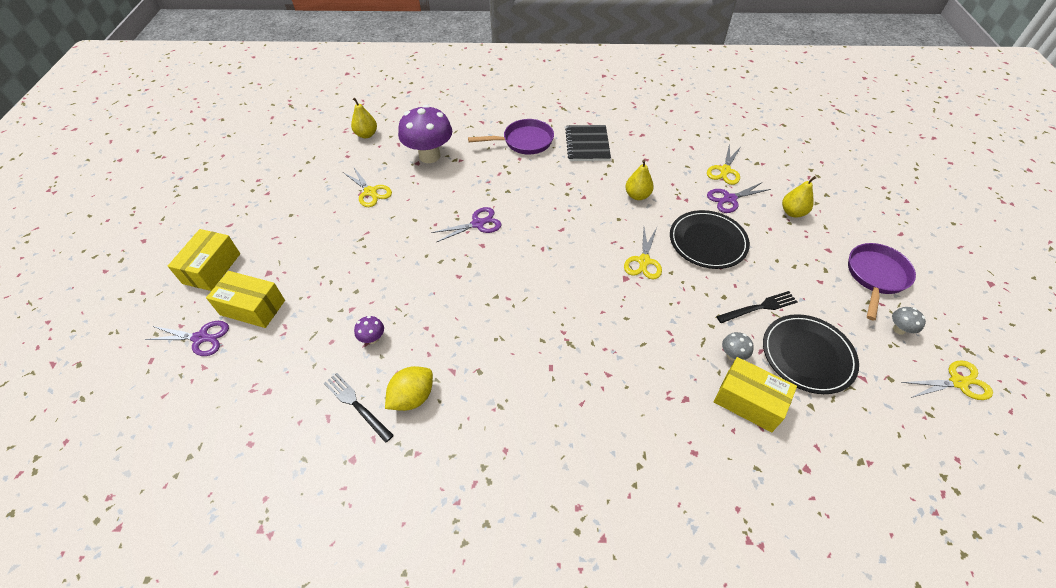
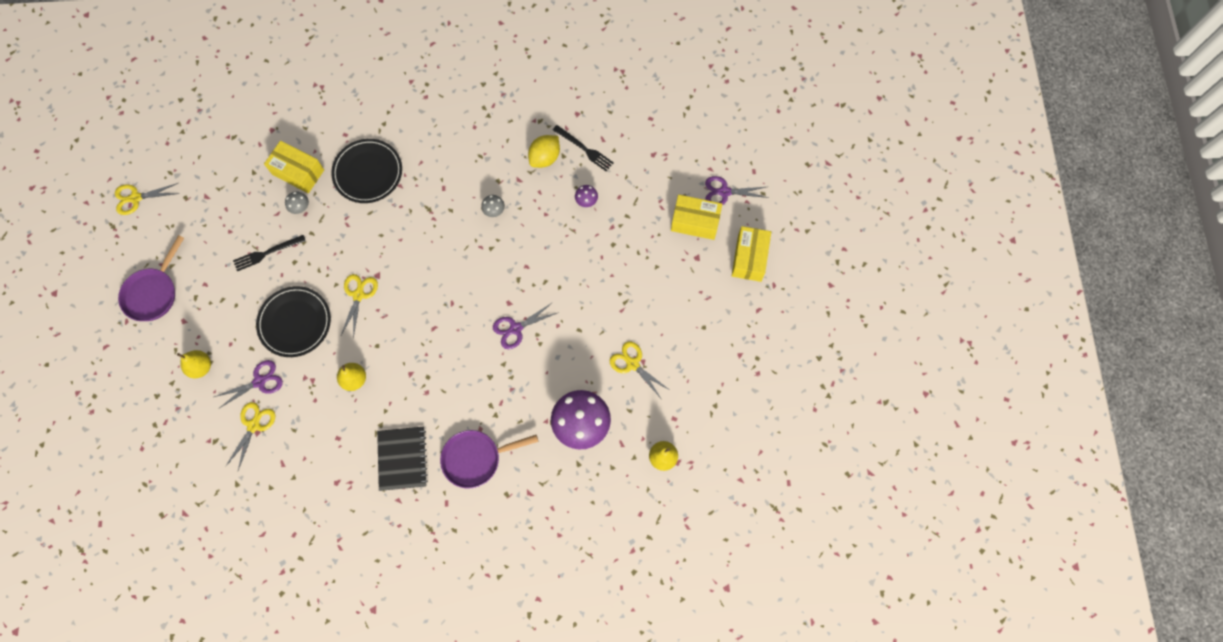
camera: 175 degrees right, 20 degrees up
black plate [763,314,859,394] -> black plate moved to [331,139,402,203]
grey mushroom [892,307,926,335] -> grey mushroom moved to [481,195,505,217]

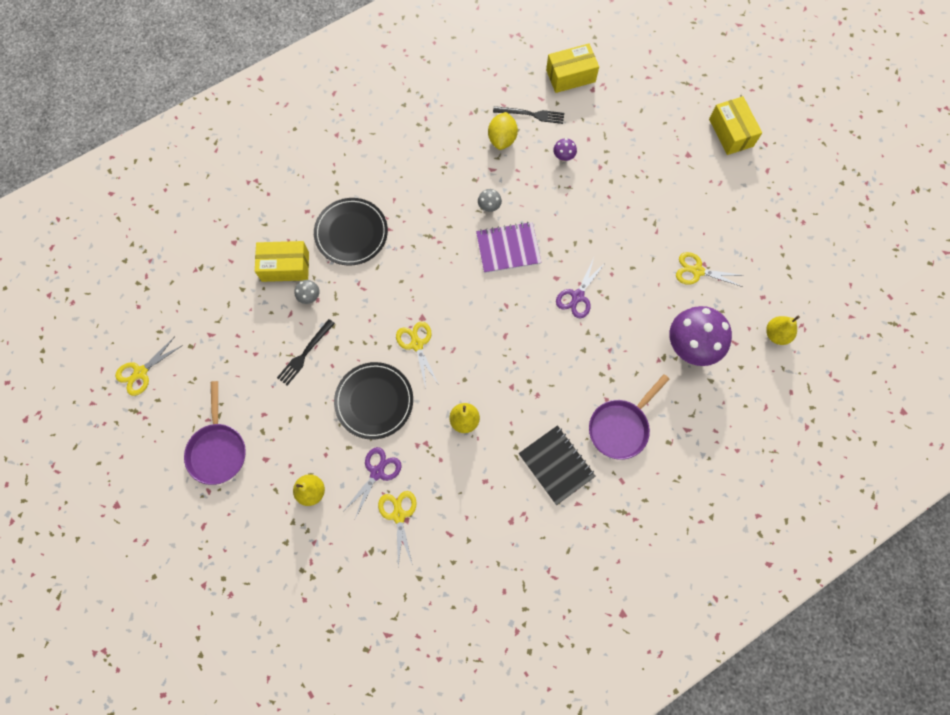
camera: 30 degrees left, 0 degrees up
yellow box [671,195,722,240] -> yellow box moved to [546,44,599,93]
purple scissors [705,176,769,205] -> none
none -> purple notebook [476,222,541,273]

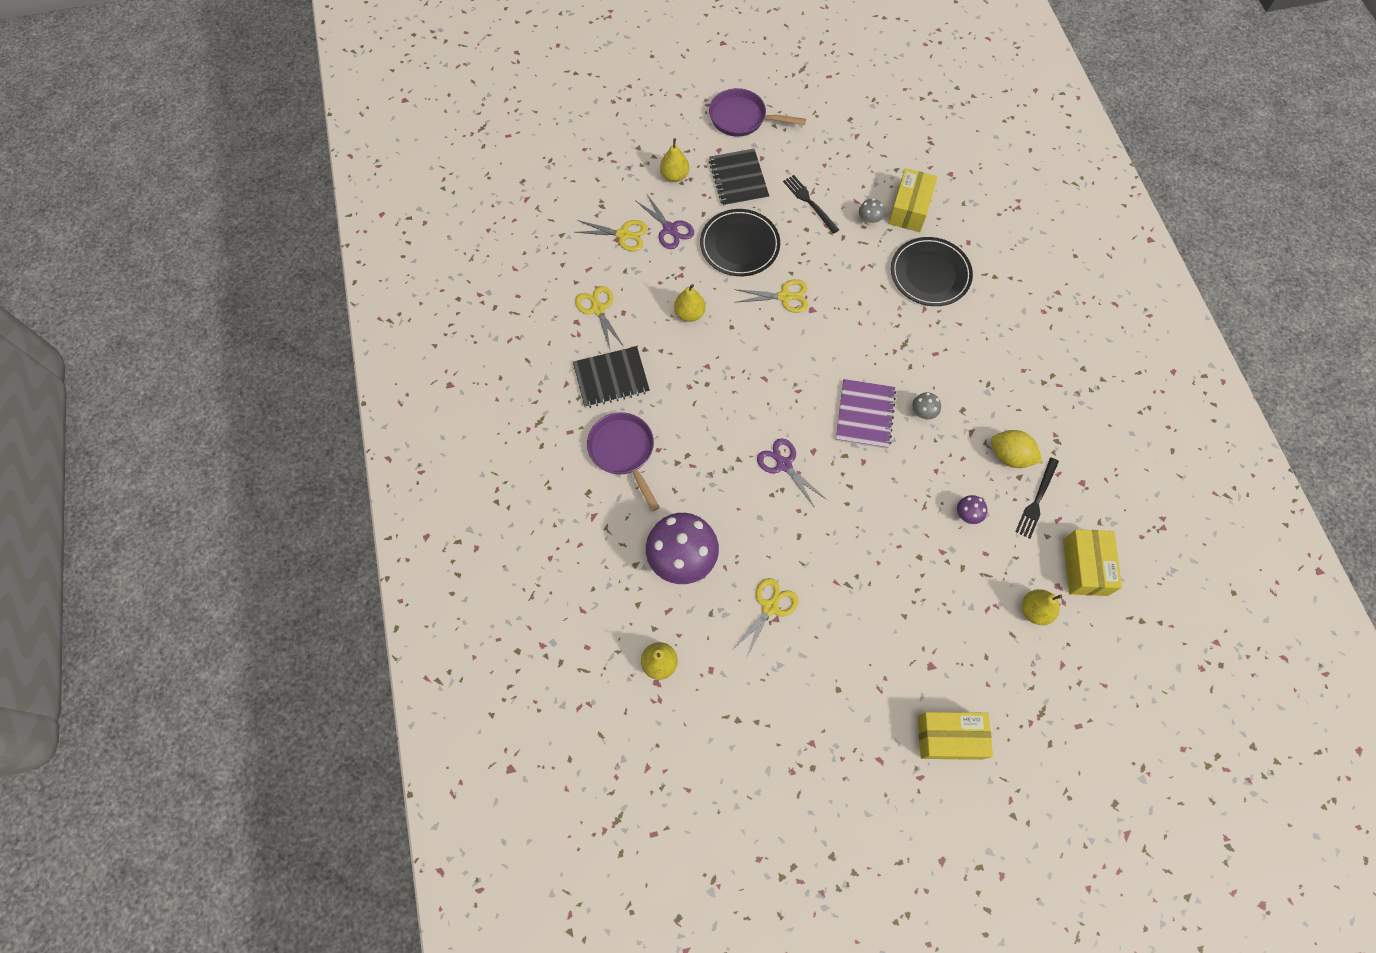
camera: 110 degrees right, 5 degrees down
yellow scissors [115,336,183,396] -> yellow scissors moved to [575,286,624,349]
none -> black notebook [709,149,769,207]
none -> yellow pear [1022,589,1062,625]

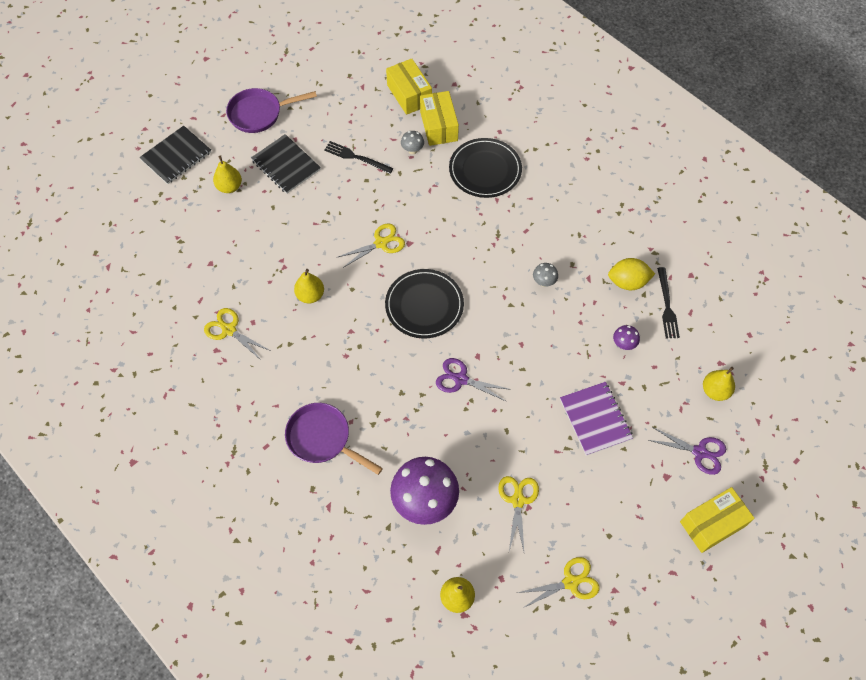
camera: 30 degrees left, 5 degrees down
black notebook [573,346,650,408] -> black notebook moved to [139,126,211,184]
yellow scissors [574,220,647,251] -> yellow scissors moved to [518,557,599,608]
purple scissors [635,193,694,249] -> purple scissors moved to [648,427,726,475]
black plate [700,209,780,276] -> black plate moved to [385,269,464,339]
purple notebook [836,379,896,449] -> purple notebook moved to [560,382,633,456]
yellow box [1063,529,1122,596] -> yellow box moved to [386,58,432,115]

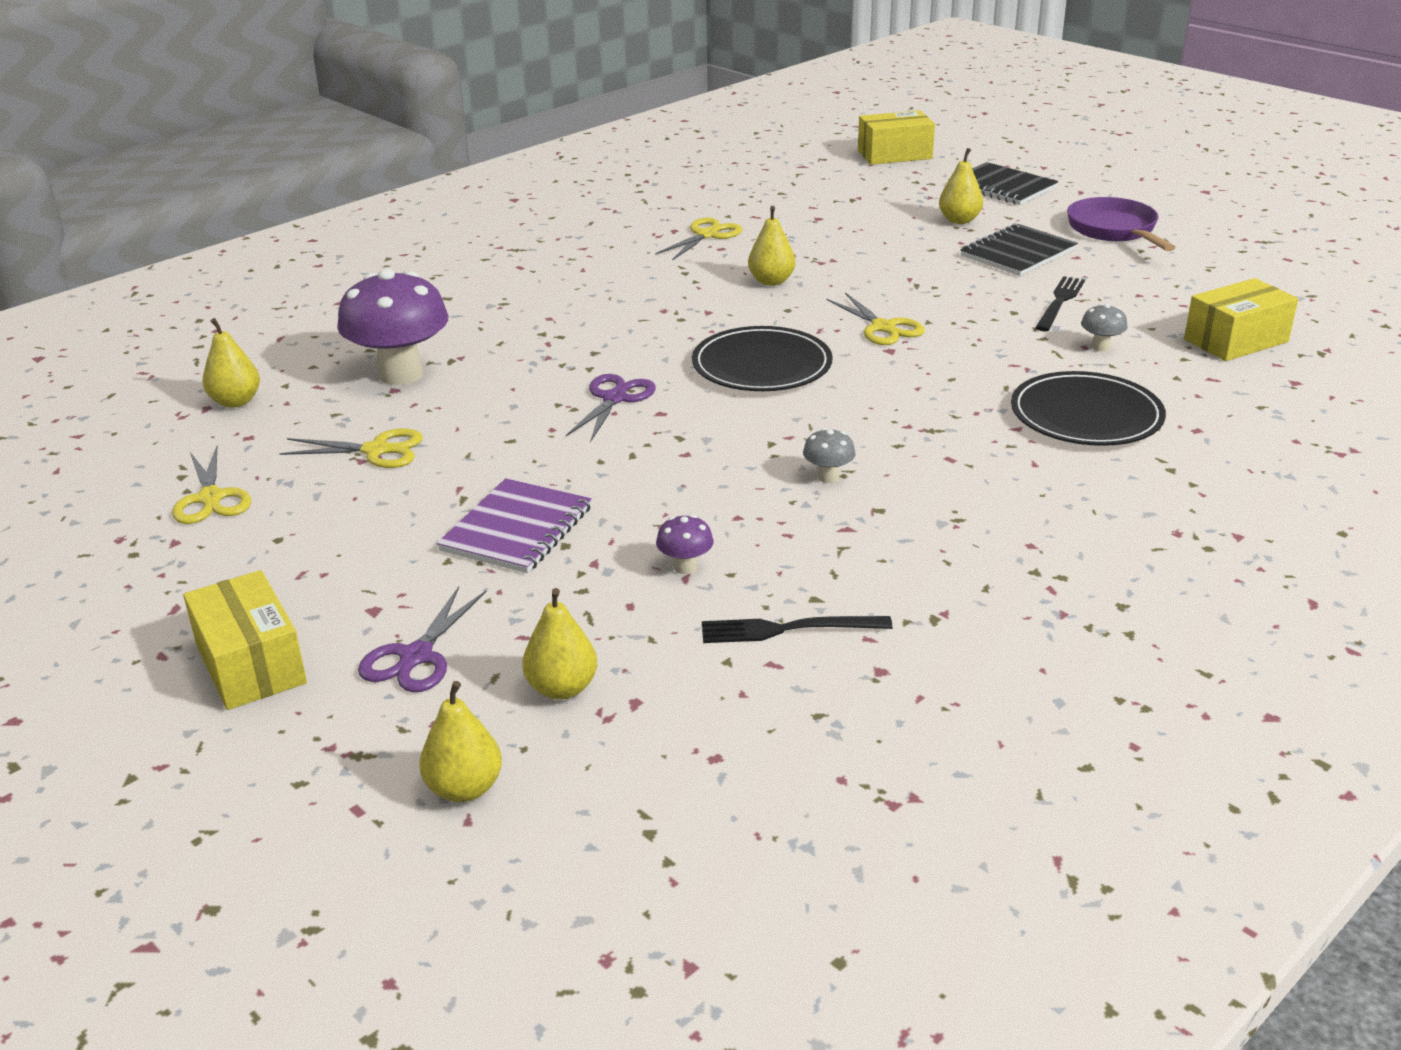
camera: 90 degrees right, 30 degrees down
purple pan [285,403,383,475] -> none
yellow box [420,91,459,146] -> yellow box moved to [858,110,935,165]
purple notebook [560,382,633,456] -> purple notebook turned 45 degrees counterclockwise [437,478,592,573]
yellow lemon [608,258,655,290] -> none
none -> yellow pear [419,681,502,802]

